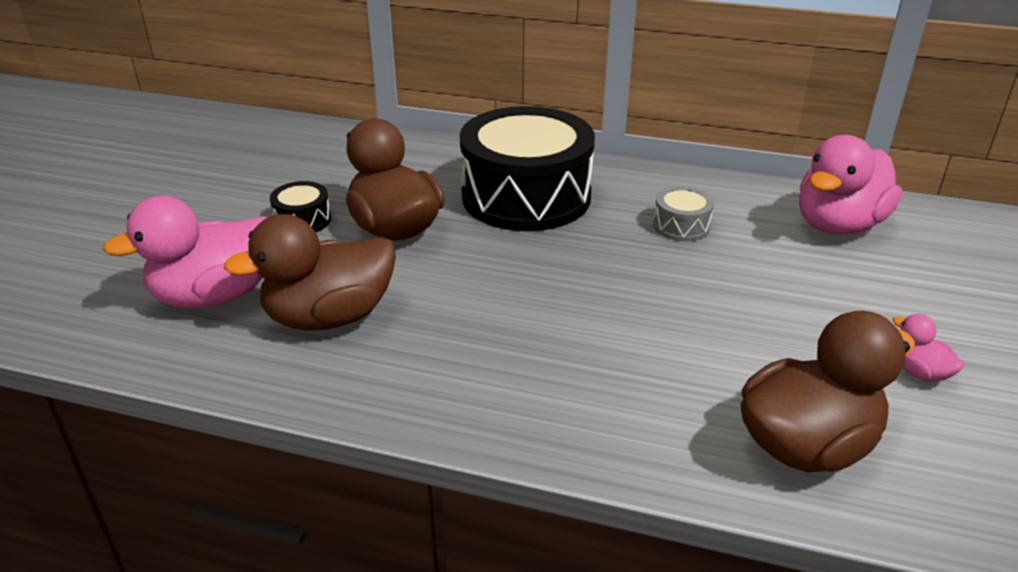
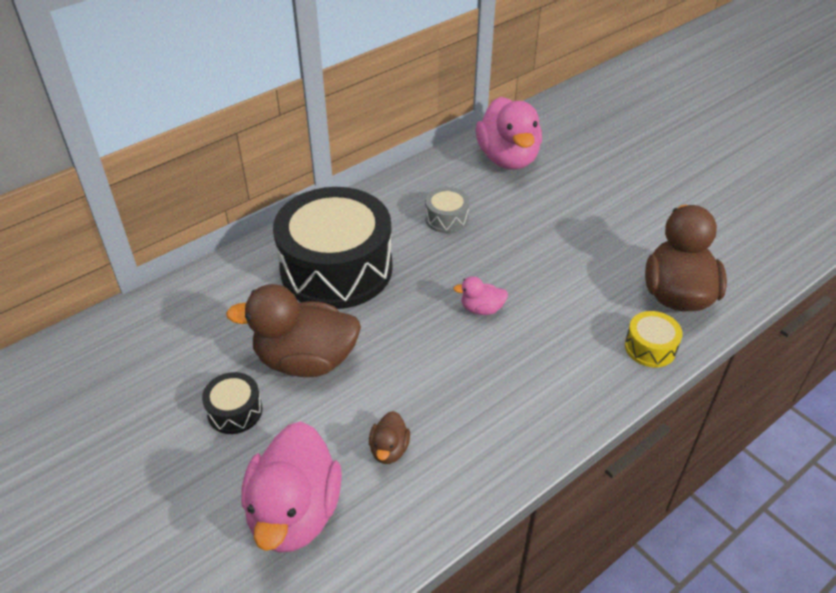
camera: 55 degrees left, 10 degrees up
brown duck [224,214,396,331] -> brown duck [369,411,410,464], size x0.45
pink duck [892,314,964,382] -> pink duck moved to [453,277,508,315]
none -> yellow drum [625,311,683,368]

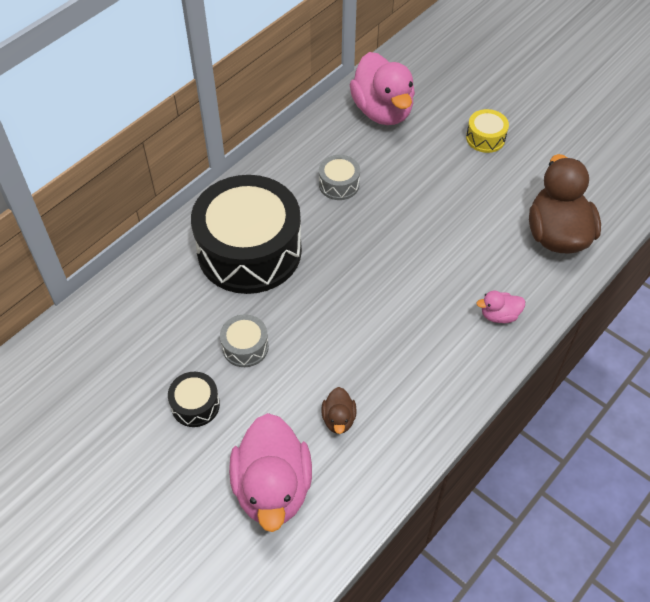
camera: 10 degrees left, 10 degrees up
brown duck [226,284,361,377] -> grey drum [220,314,269,367]
pink duck [453,277,508,315] -> pink duck moved to [476,291,525,323]
yellow drum [625,311,683,368] -> yellow drum moved to [466,109,509,153]

